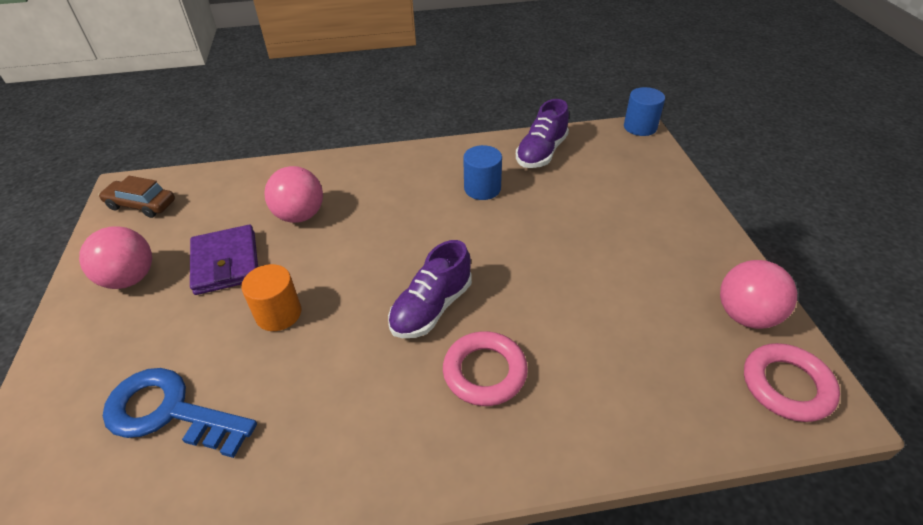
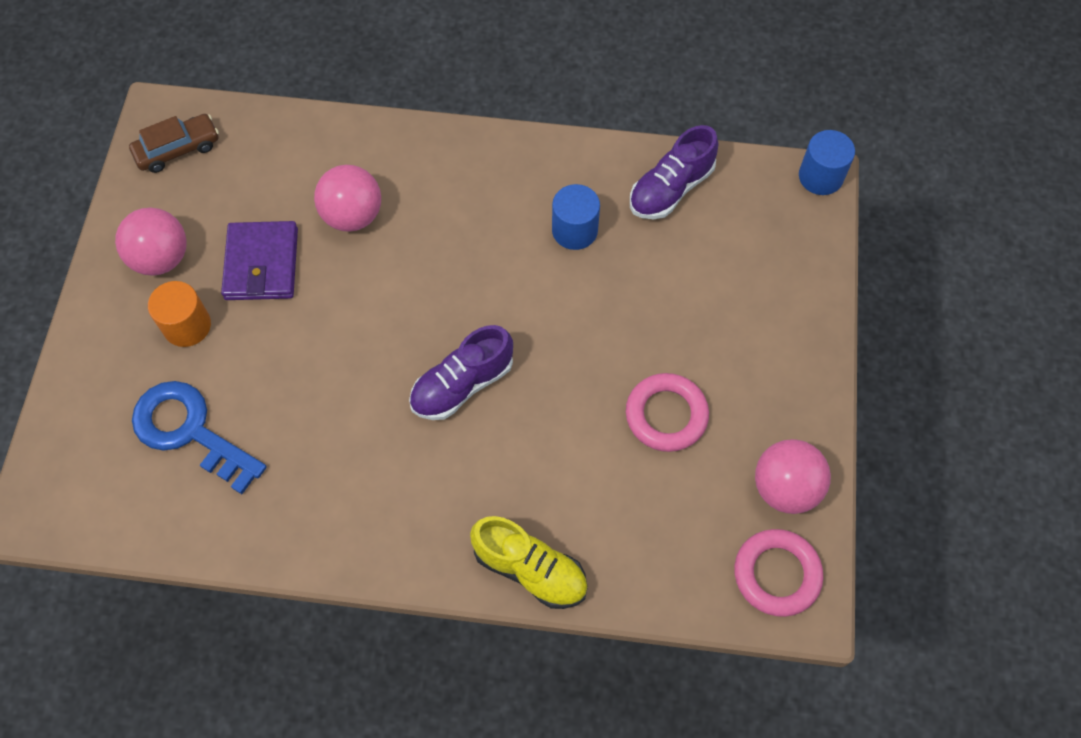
camera: 15 degrees right, 20 degrees up
brown car [99,176,175,218] -> brown car turned 120 degrees clockwise [129,114,219,173]
orange cylinder [241,264,301,331] -> orange cylinder moved to [148,281,211,347]
pink ring [443,331,528,406] -> pink ring moved to [626,373,709,452]
none -> yellow shoe [470,516,588,609]

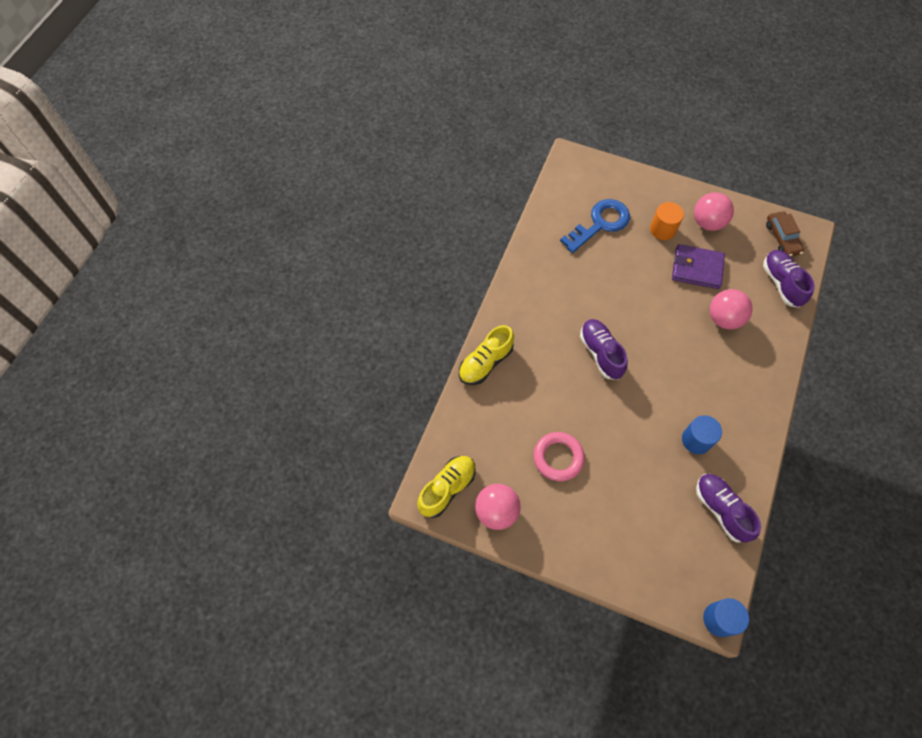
camera: 105 degrees right, 0 degrees up
pink ring [734,529,823,617] -> yellow shoe [417,456,476,518]
none -> purple shoe [763,250,815,308]

